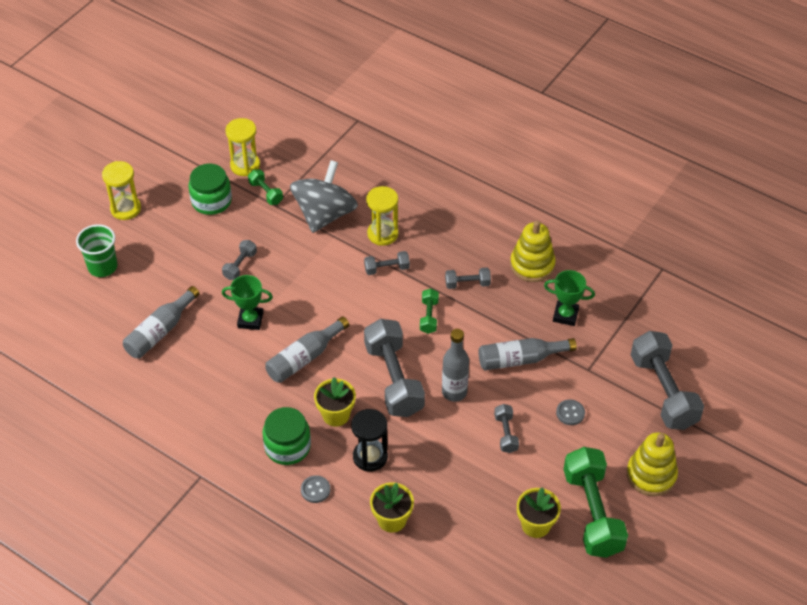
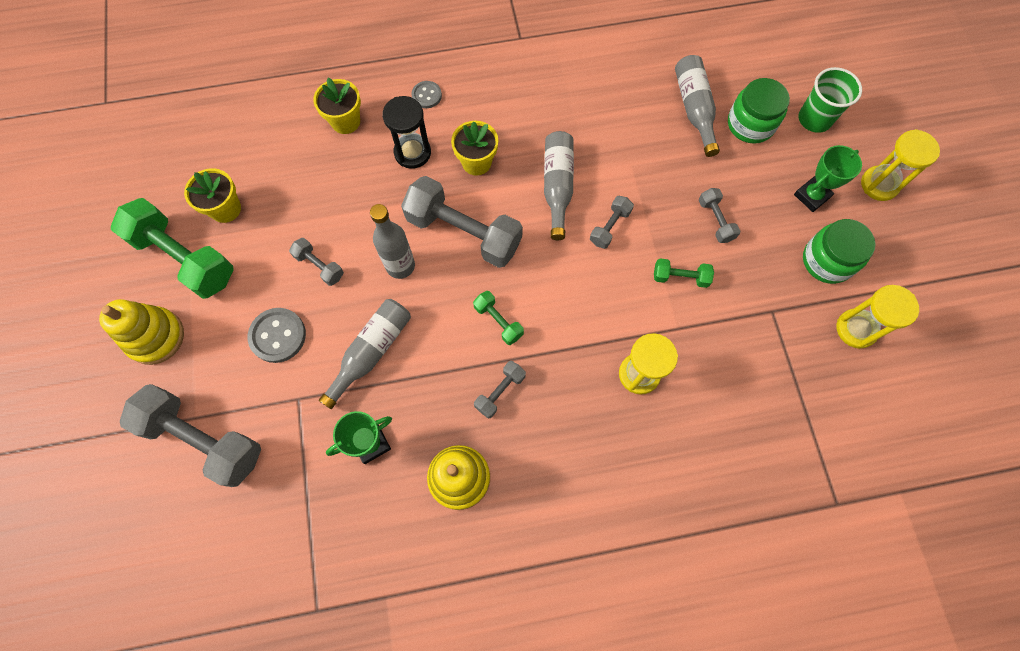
camera: 135 degrees right, 20 degrees up
green trophy [222,275,273,330] -> green trophy moved to [794,145,862,212]
green dumbbell [248,169,283,205] -> green dumbbell moved to [654,258,714,288]
green jar [262,407,311,465] -> green jar moved to [728,78,790,144]
grey spinning top [290,160,358,233] -> none
grey dumbbell [364,251,410,275] -> grey dumbbell moved to [590,196,634,249]
grey button [556,400,585,425] -> grey button [248,308,306,363], size x1.63

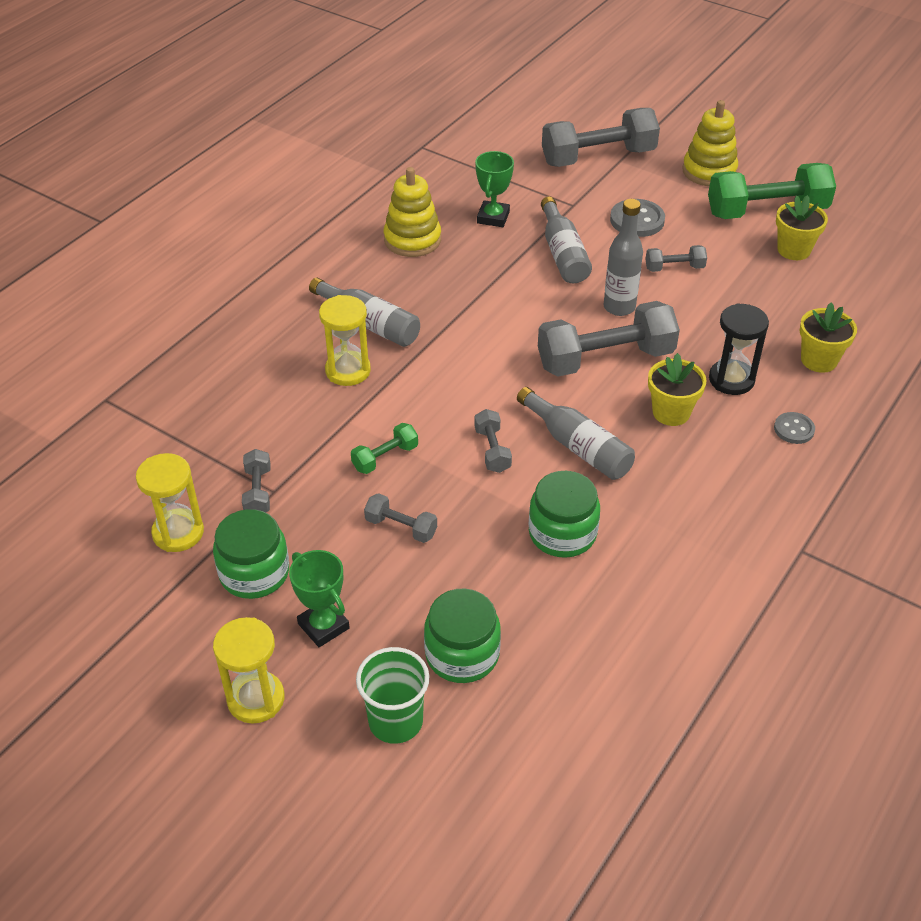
camera: 135 degrees right, 25 degrees down
green dumbbell [473,291,524,345] -> none
grey dumbbell [474,361,526,419] -> grey dumbbell moved to [242,449,270,513]
grey bottle [675,55,720,157] -> grey bottle moved to [309,278,420,347]
green trophy [794,145,862,212] -> green trophy turned 45 degrees counterclockwise [289,550,350,647]
none -> green jar [528,471,600,558]

